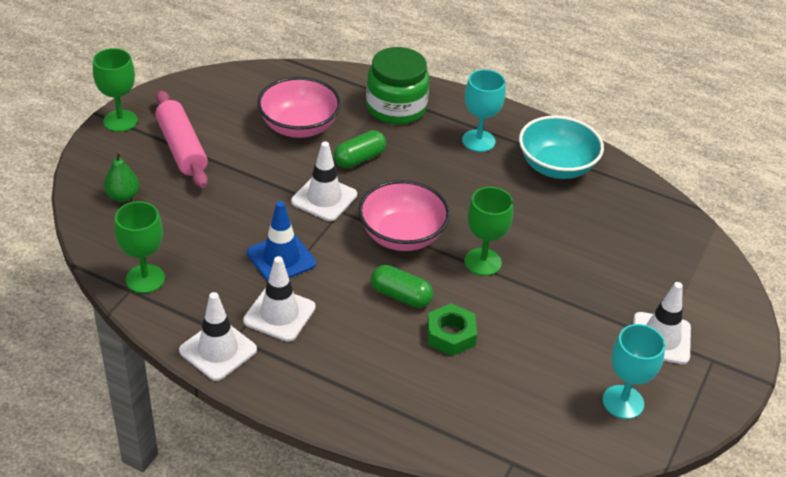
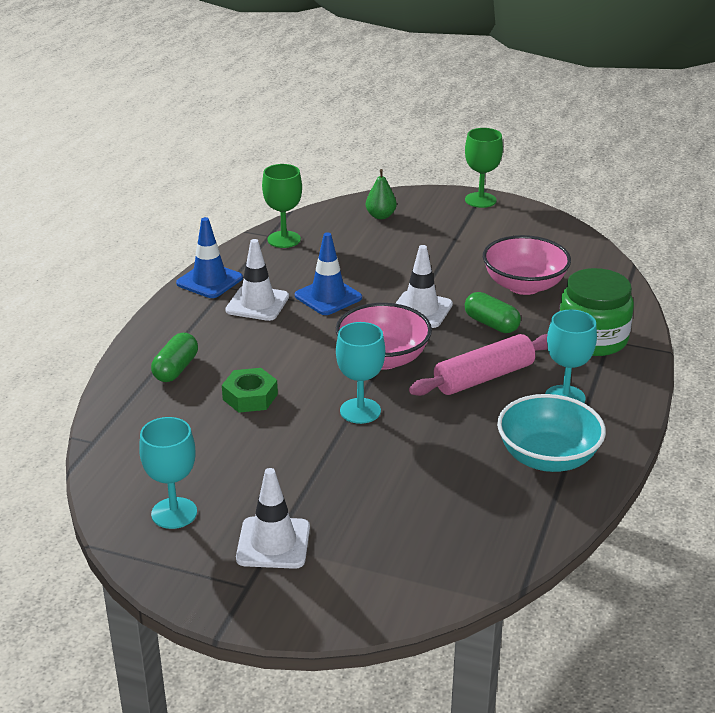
camera: 85 degrees right, 10 degrees down
pink rolling pin [155,90,208,188] -> pink rolling pin moved to [409,334,548,396]
white traffic cone [179,292,257,381] -> blue traffic cone [176,217,243,298]
green capsule [371,265,433,308] -> green capsule moved to [151,333,198,382]
green goblet [465,187,513,276] -> turquoise goblet [336,322,385,424]

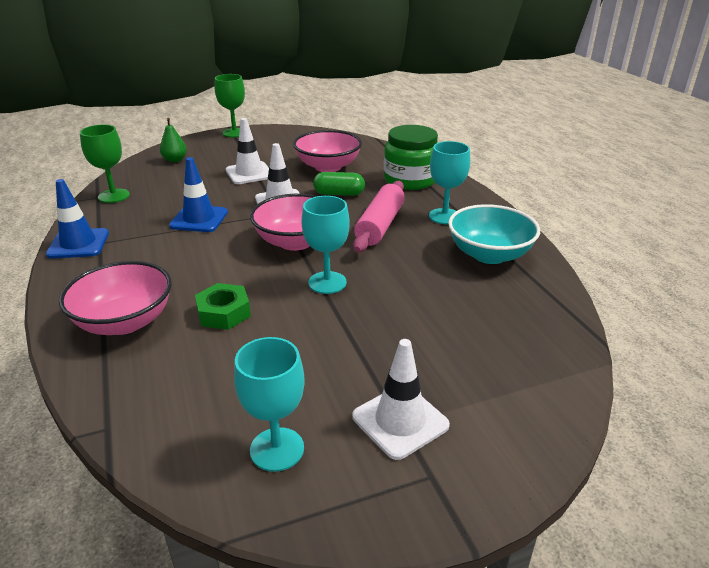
camera: 40 degrees left, 0 degrees up
green capsule [151,333,198,382] -> pink bowl [59,261,172,335]
white traffic cone [225,239,289,321] -> white traffic cone moved to [226,118,269,184]

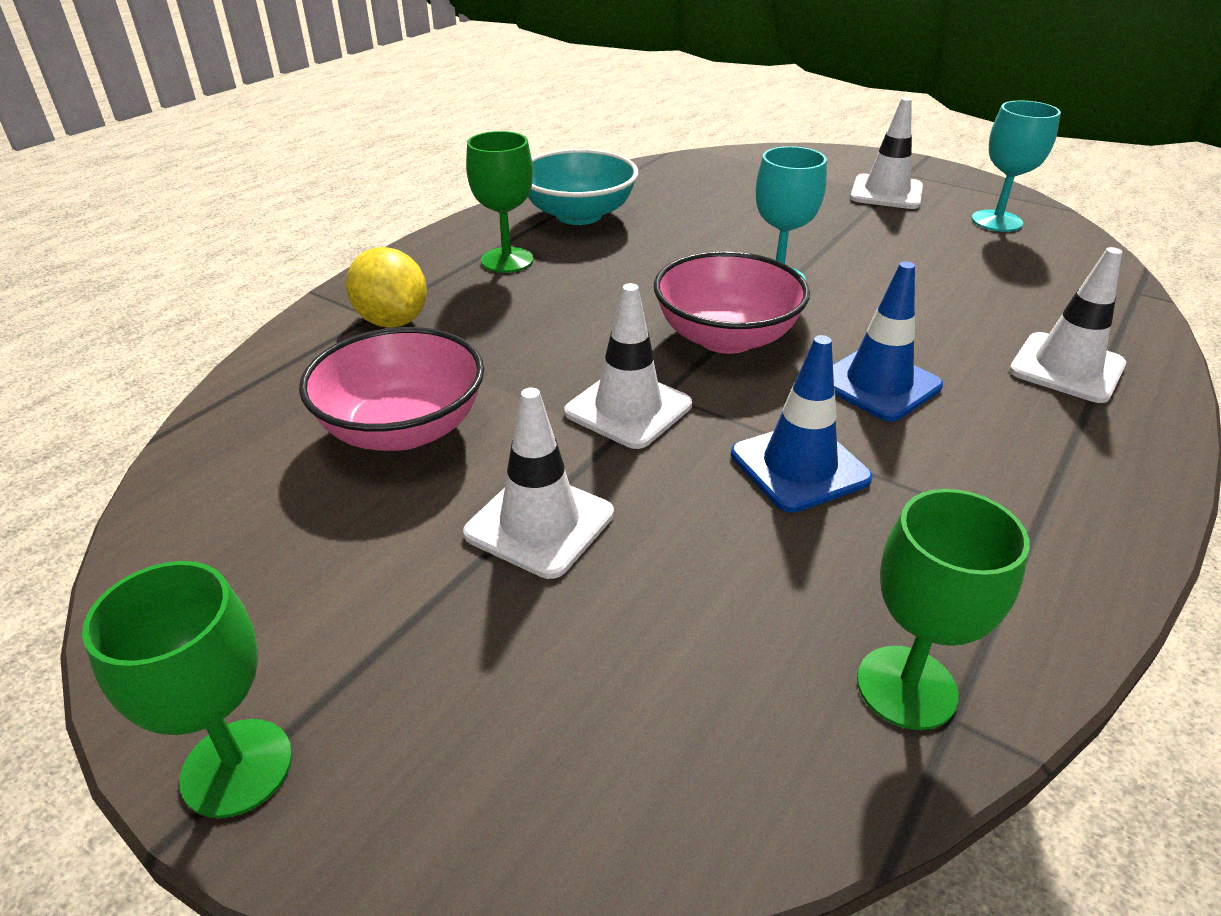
camera: 125 degrees left, 5 degrees up
blue traffic cone [46,179,109,259] -> blue traffic cone moved to [833,261,943,422]
pink bowl [59,261,172,335] -> white traffic cone [1009,247,1126,403]
green pear [160,118,187,162] -> none
green nut [195,283,251,330] -> none
green capsule [313,172,365,196] -> none
pink rolling pin [353,181,405,252] -> none
green jar [384,125,438,190] -> yellow lemon [346,247,427,328]
turquoise goblet [429,141,470,224] -> green goblet [466,131,534,273]

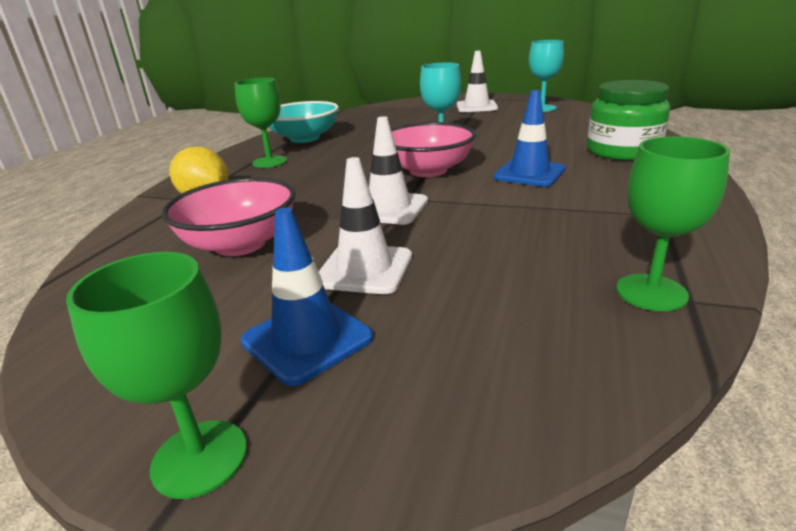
camera: 15 degrees left, 10 degrees down
blue traffic cone [731,335,872,513] -> blue traffic cone moved to [241,208,373,386]
white traffic cone [1009,247,1126,403] -> green jar [587,80,670,161]

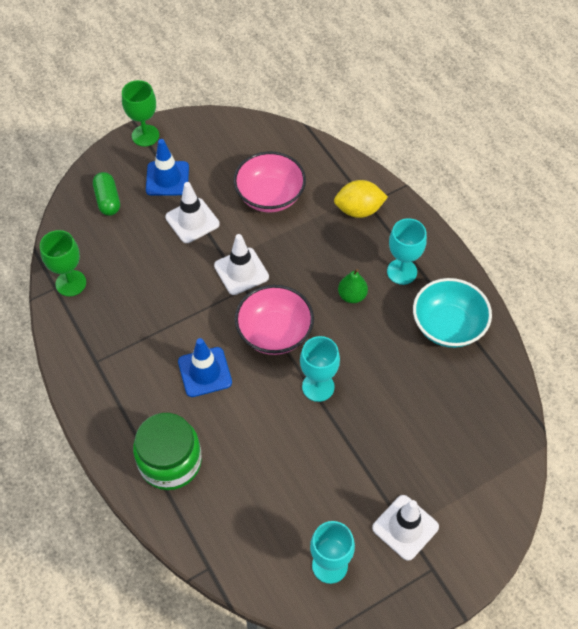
camera: 130 degrees right, 30 degrees up
green goblet [235,78,287,168] -> turquoise goblet [387,218,427,285]
none -> green capsule [93,172,120,216]
none -> green pear [338,269,368,303]

